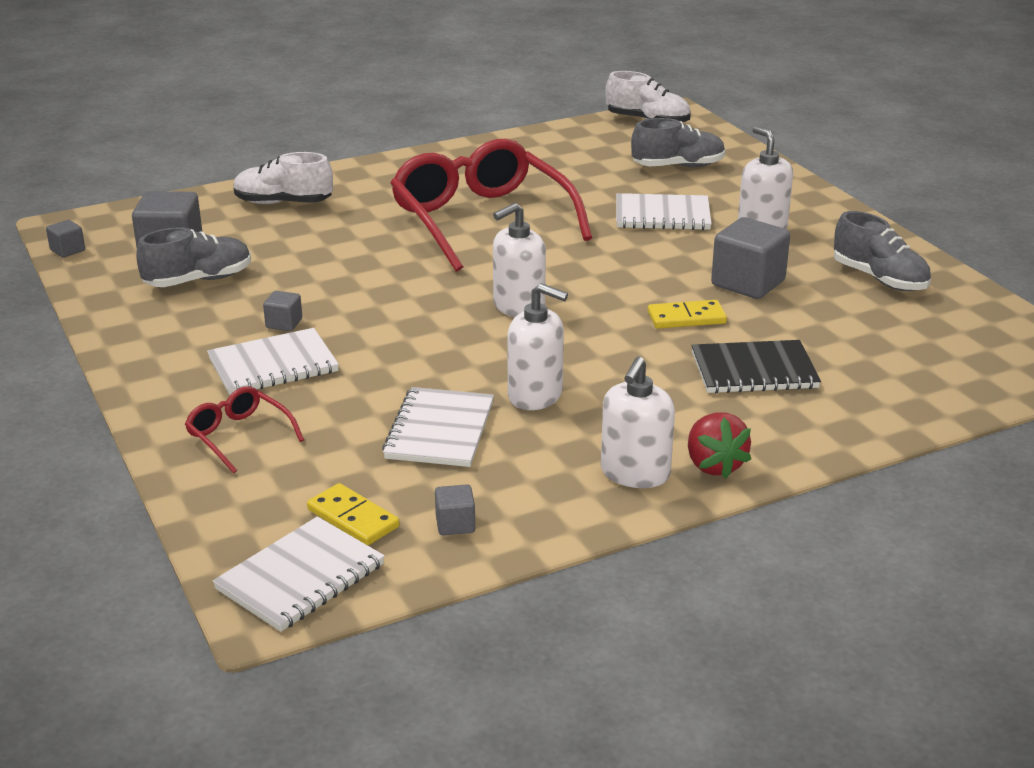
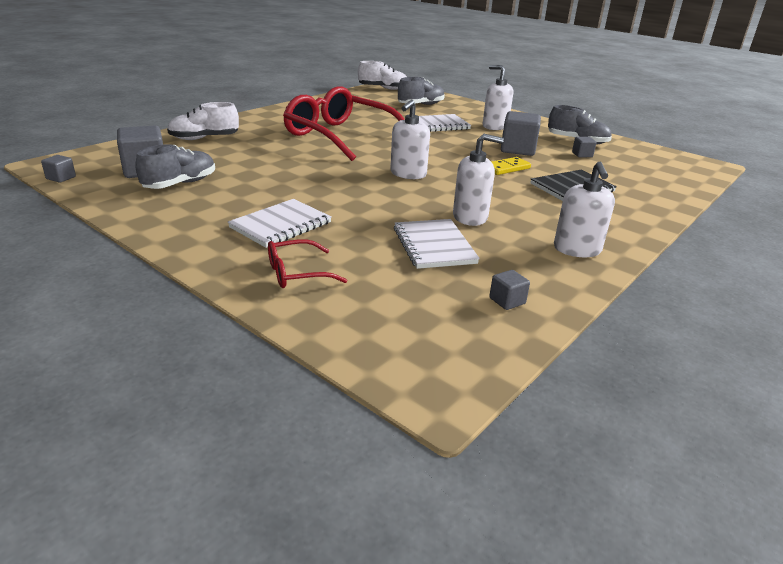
camera: 25 degrees left, 0 degrees up
red glasses [185,386,304,474] -> red glasses turned 45 degrees counterclockwise [268,239,347,288]
white notebook [213,516,385,632] -> none
grey cube [263,291,302,331] -> grey cube moved to [572,137,596,157]
yellow domino [307,483,400,545] -> none
red strawberry [688,412,751,479] -> none

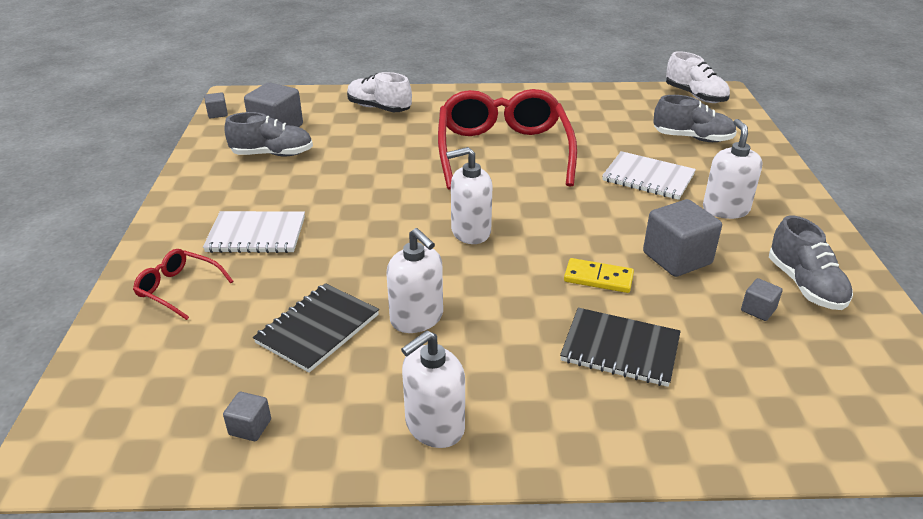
camera: 50 degrees right, 5 degrees up
white notebook [394,219,480,269] -> black notebook [253,283,379,373]

